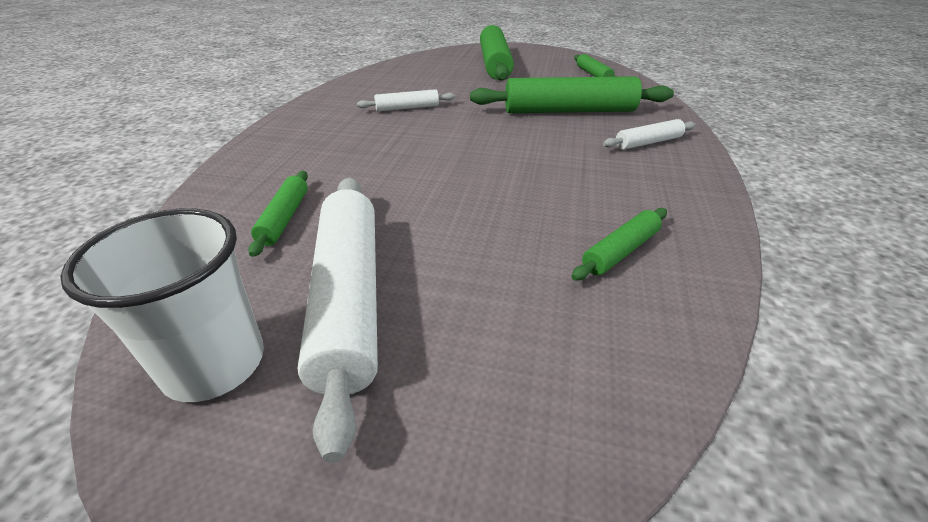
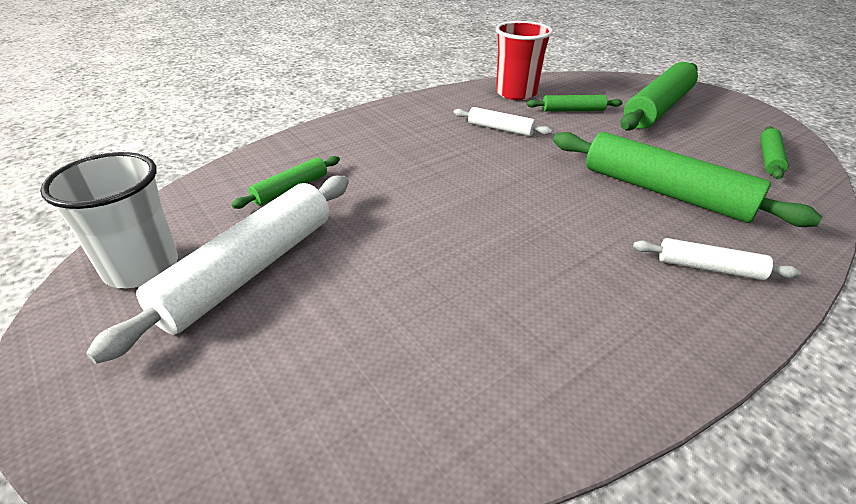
camera: 40 degrees right, 0 degrees up
green rolling pin [571,208,667,281] -> green rolling pin moved to [527,95,623,112]
none -> red cup [496,21,553,100]

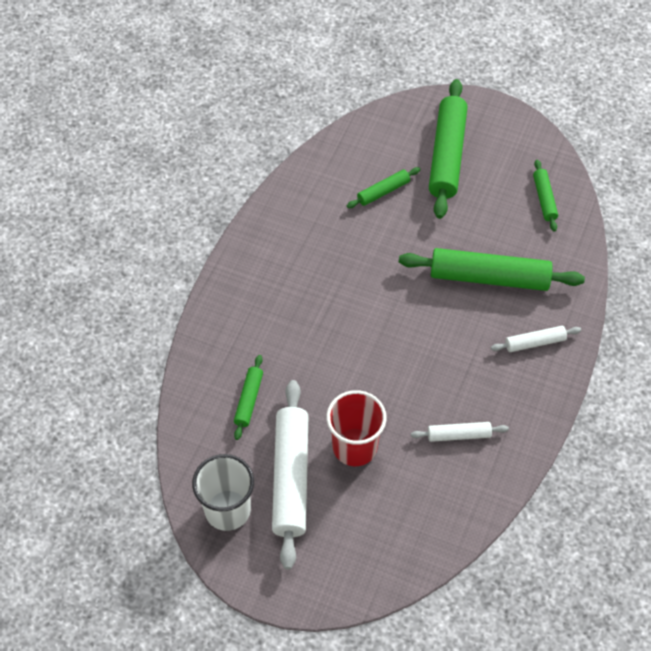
camera: 30 degrees left, 20 degrees up
white rolling pin [454,107,552,136] -> white rolling pin moved to [411,422,509,442]
red cup [496,21,553,100] -> red cup moved to [326,390,387,466]

